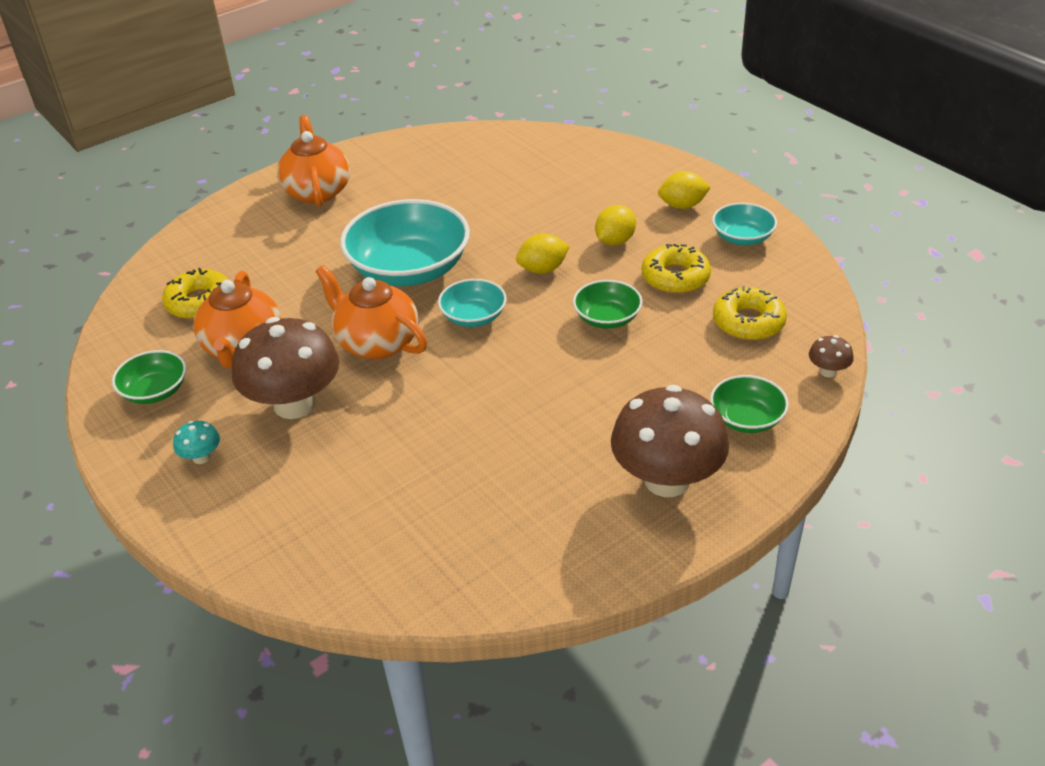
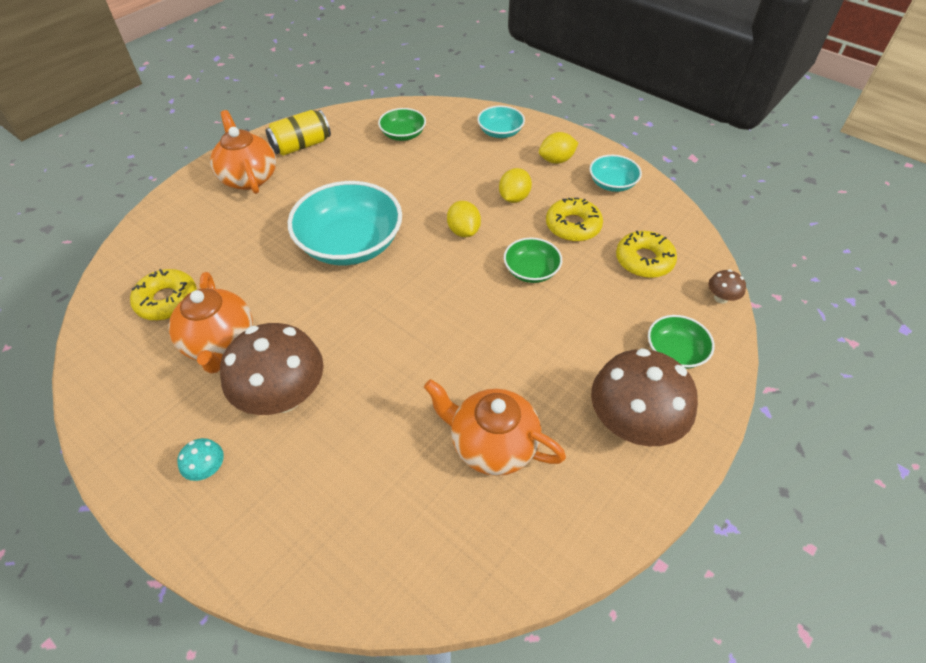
camera: 15 degrees left, 10 degrees up
green bowl [112,350,186,404] -> green bowl moved to [378,108,426,141]
orange teapot [316,265,427,359] -> orange teapot moved to [424,379,566,476]
turquoise bowl [438,279,507,327] -> turquoise bowl moved to [477,106,525,138]
yellow lemon [516,233,570,274] -> yellow lemon turned 75 degrees counterclockwise [447,201,481,237]
none -> yellow can [265,110,331,156]

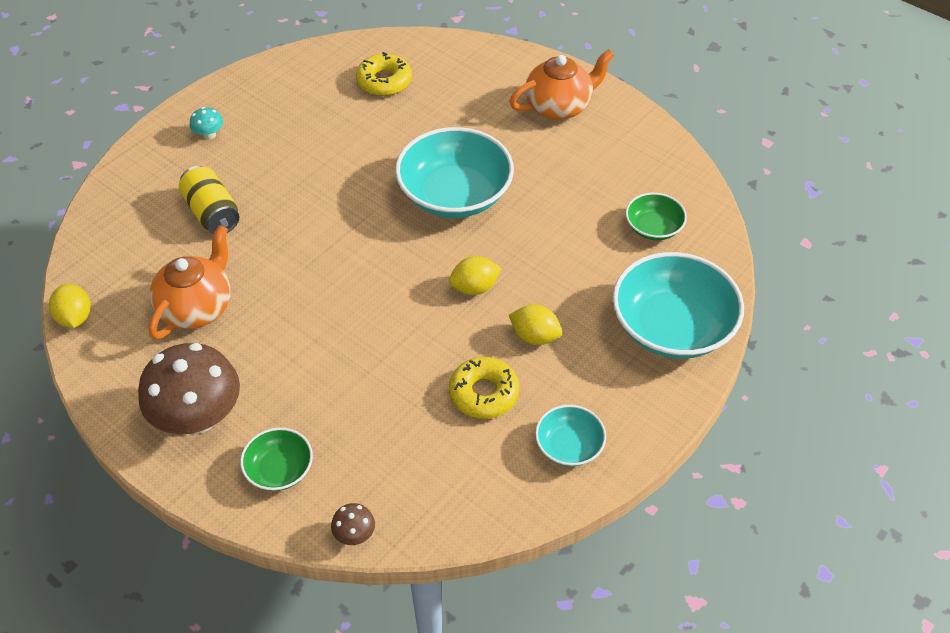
camera: 90 degrees right, 0 degrees up
orange teapot [168,272,253,374] -> none
brown mushroom [220,323,324,415] -> none
yellow can [265,110,331,156] -> yellow can moved to [179,166,239,234]
turquoise bowl [477,106,525,138] -> turquoise bowl [613,252,744,359], size x1.97
green bowl [504,238,562,283] -> none
yellow lemon [539,132,578,164] -> yellow lemon moved to [49,284,91,328]
yellow donut [616,231,677,278] -> none

